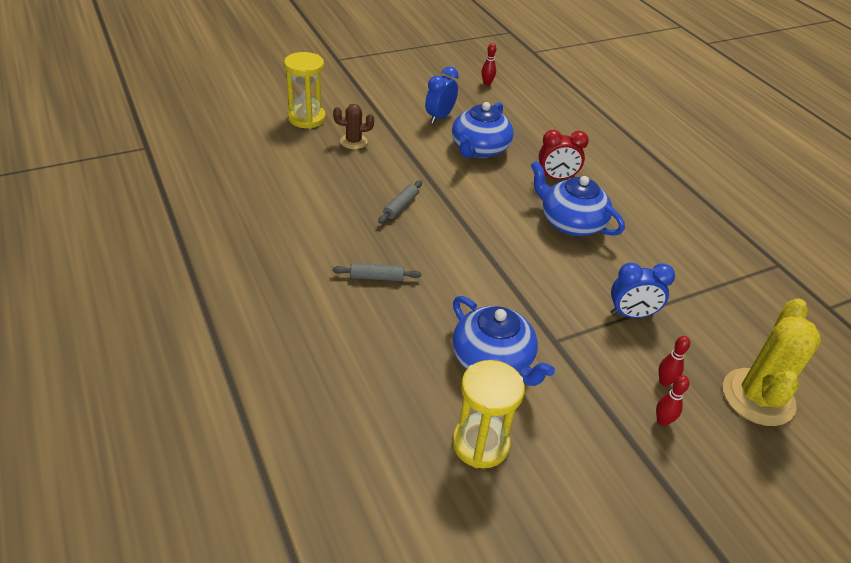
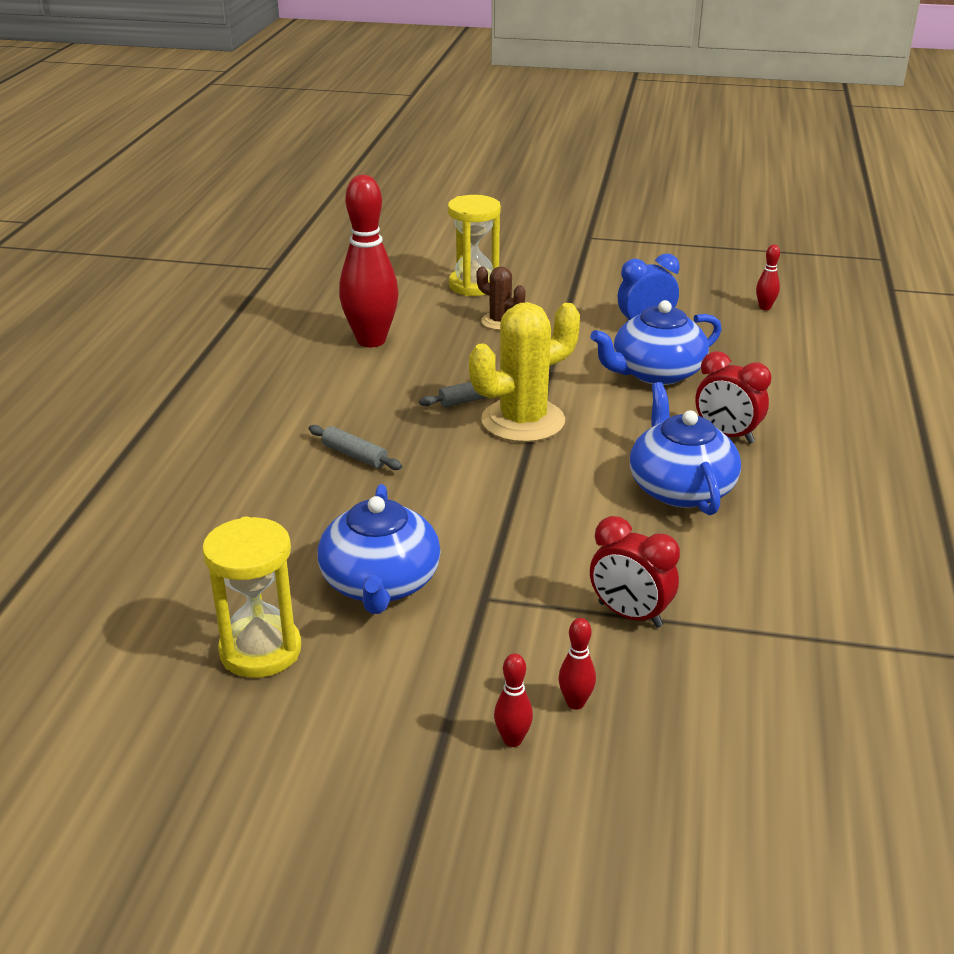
camera: 40 degrees right, 10 degrees down
blue clock [611,263,675,318] -> red clock [590,516,680,628]
yellow cactus [723,299,821,426] -> yellow cactus moved to [469,302,580,442]
none -> red bowling pin [339,175,399,347]

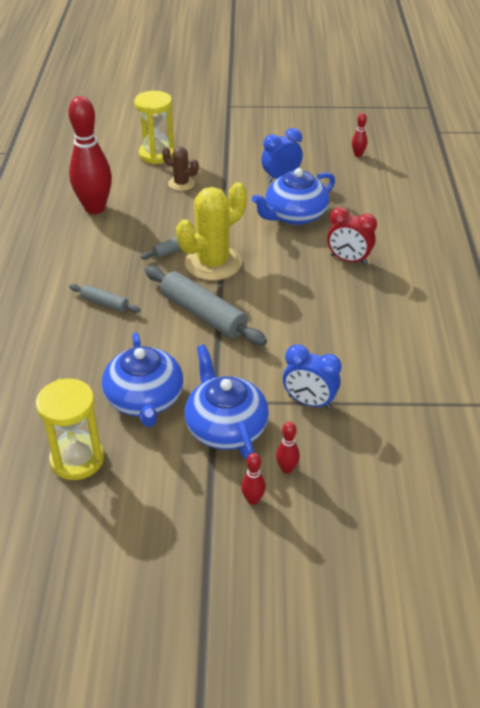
camera: 10 degrees left, 10 degrees up
red clock [590,516,680,628] -> blue clock [283,344,341,409]
blue teapot [630,382,741,515] -> blue teapot moved to [185,344,269,459]
none -> grey rolling pin [145,266,267,346]

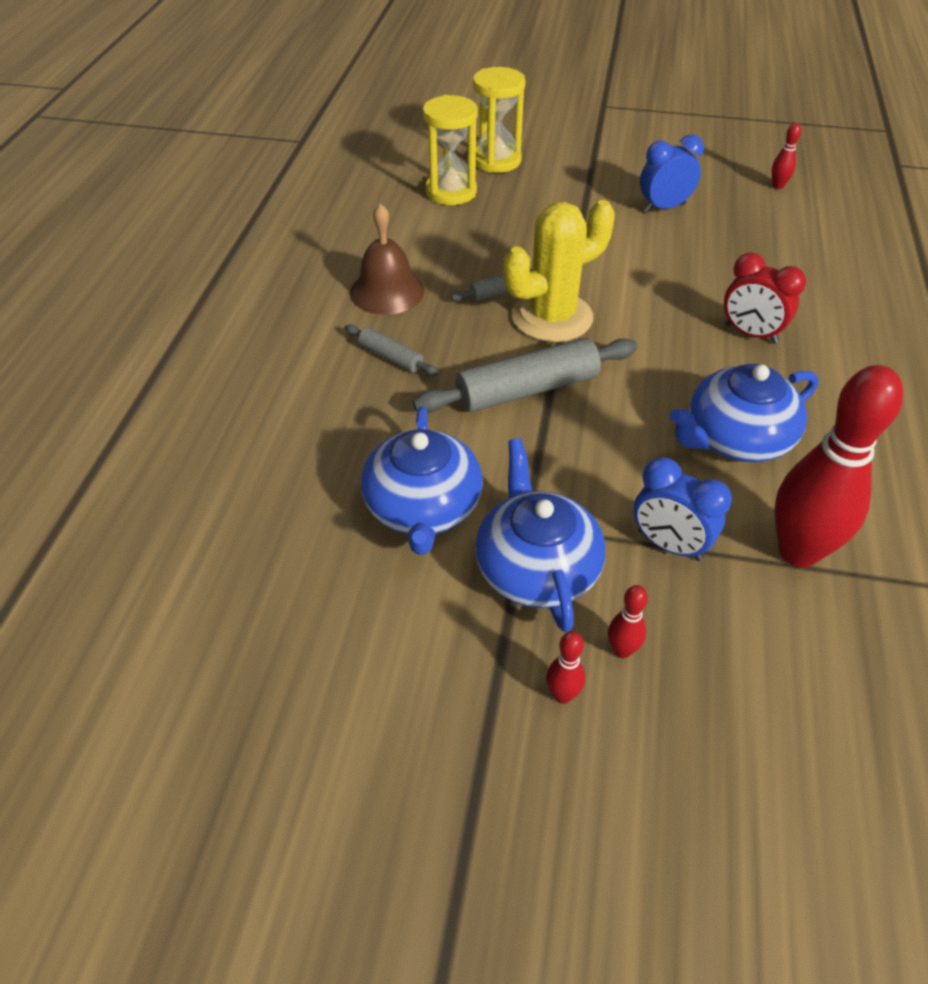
camera: 10 degrees right, 5 degrees up
yellow hourglass [36,379,104,480] -> yellow hourglass moved to [423,95,478,205]
red bowling pin [68,96,112,214] -> red bowling pin moved to [774,365,903,568]
grey rolling pin [145,266,267,346] -> grey rolling pin turned 75 degrees counterclockwise [413,338,638,413]
brown cactus [162,147,199,191] -> none
blue teapot [252,168,335,225] -> blue teapot moved to [669,364,819,462]
none -> brown bell [350,204,424,315]

